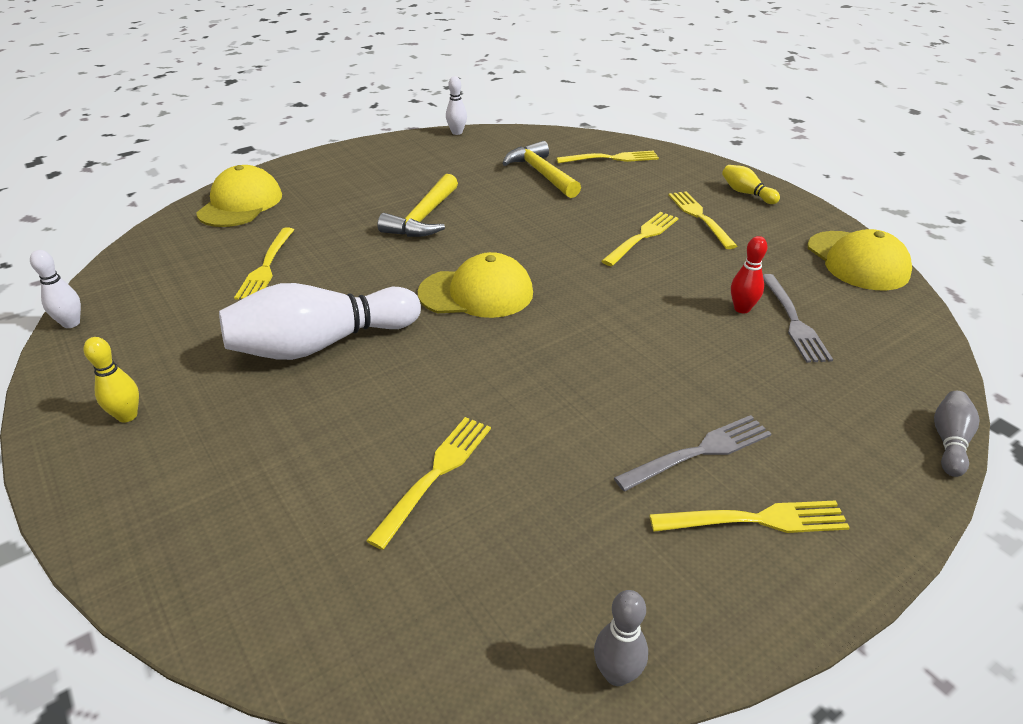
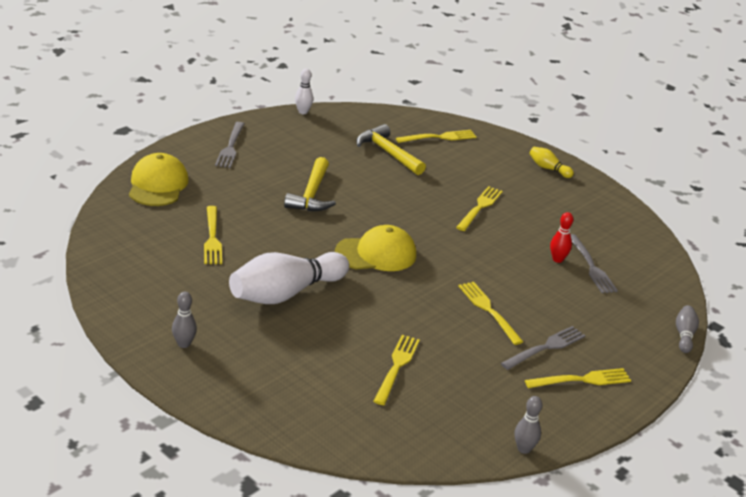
camera: 15 degrees left, 5 degrees down
white bowling pin [30,250,81,328] -> none
yellow bowling pin [83,337,139,423] -> grey bowling pin [172,292,197,348]
yellow fork [668,191,737,249] -> yellow fork moved to [458,282,523,345]
yellow cap [807,229,912,290] -> none
none -> grey fork [215,122,244,168]

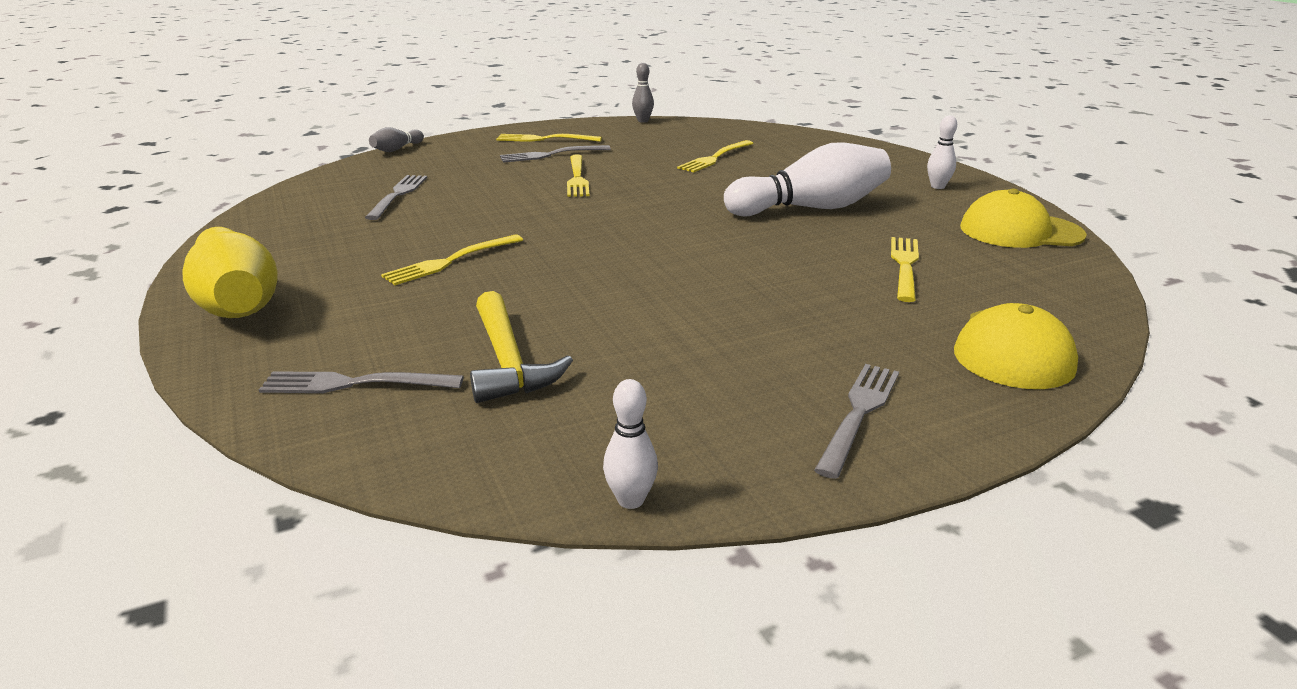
camera: 155 degrees left, 5 degrees down
grey bowling pin [172,292,197,348] -> white bowling pin [927,116,957,189]
yellow hammer [284,157,336,211] -> none
yellow cap [335,225,416,271] -> yellow cap moved to [960,189,1087,248]
yellow fork [396,130,477,143] -> grey fork [259,371,464,393]
yellow bowling pin [529,147,574,178] -> yellow bowling pin [182,227,277,318], size x2.21
red bowling pin [550,212,573,263] -> none

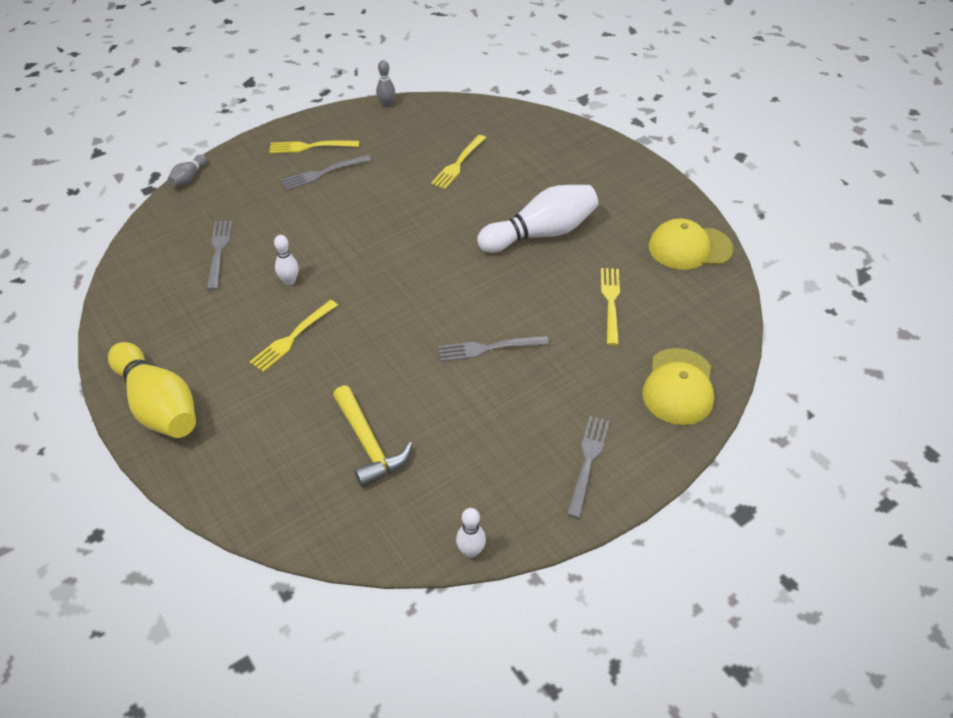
camera: 10 degrees left, 20 degrees up
grey fork [259,371,464,393] -> grey fork moved to [438,336,549,362]
yellow fork [567,155,590,197] -> none
white bowling pin [927,116,957,189] -> white bowling pin moved to [274,235,299,285]

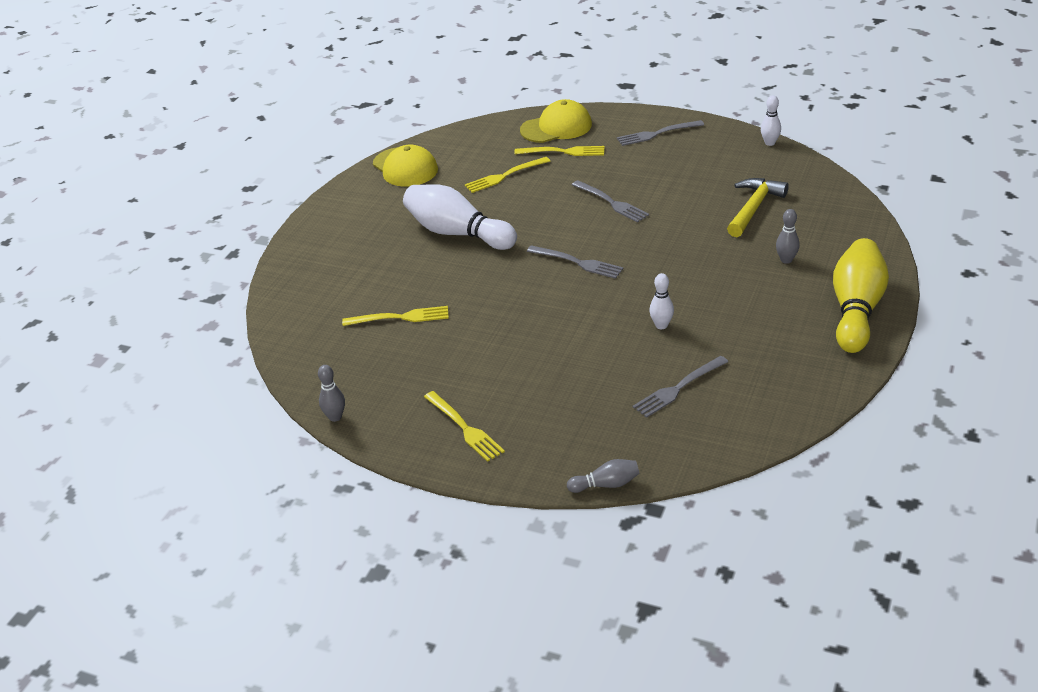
camera: 120 degrees left, 10 degrees down
yellow fork [250,300,338,372] -> yellow fork moved to [514,146,605,156]
grey fork [281,155,371,190] -> grey fork moved to [527,245,624,279]
none -> grey bowling pin [776,209,800,264]

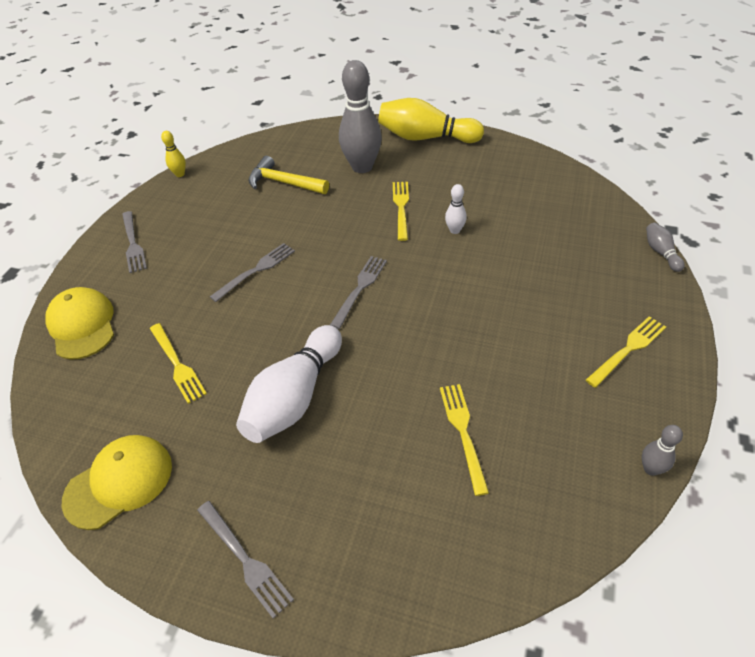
camera: 95 degrees left, 10 degrees up
yellow fork [514,146,605,156] -> yellow fork moved to [393,182,409,241]
grey fork [633,356,728,418] -> grey fork moved to [197,501,294,619]
white bowling pin [761,95,781,146] -> yellow bowling pin [161,131,186,177]
grey bowling pin [776,209,800,264] -> grey bowling pin [339,60,382,173], size x2.21

